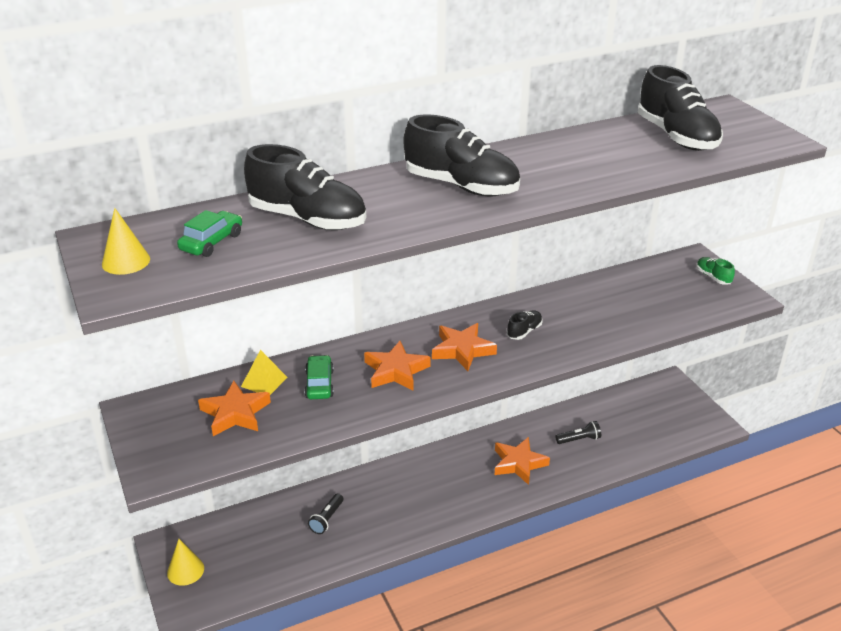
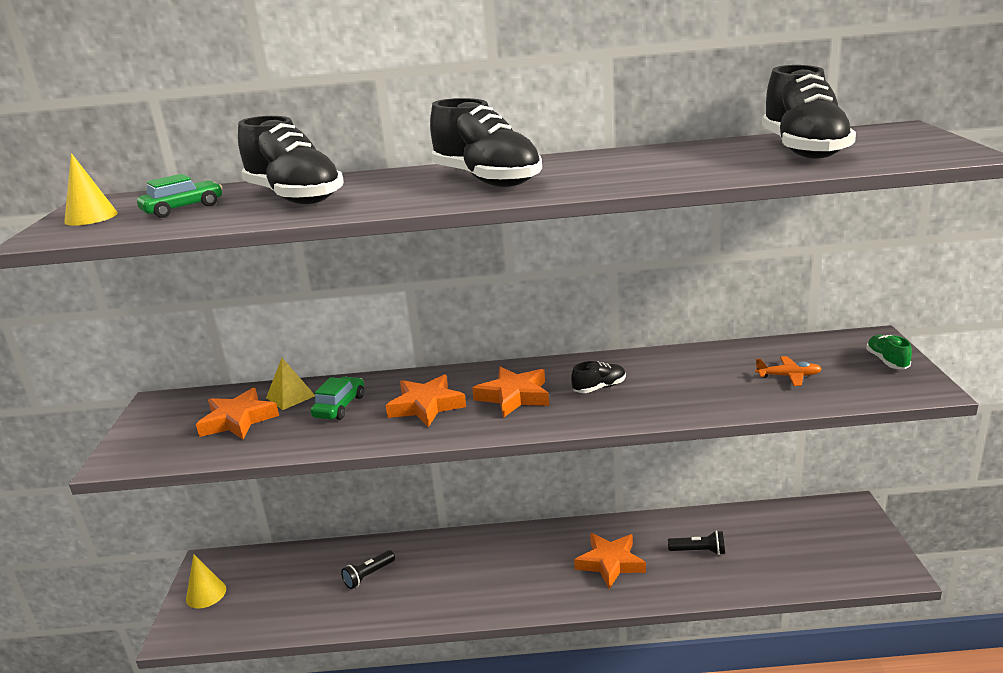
camera: 25 degrees right, 10 degrees down
none -> orange plane [755,356,822,386]

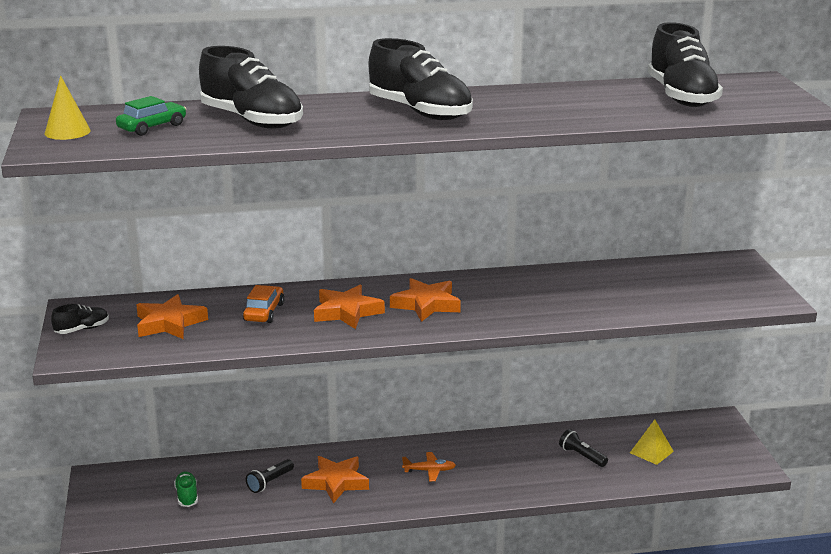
camera: 10 degrees left, 0 degrees up
yellow cone [186,554,226,609] -> none
yellow pyramid [266,358,315,410] -> yellow pyramid moved to [630,419,674,465]
green car [311,377,364,420] -> orange car [243,285,284,323]
black shoe [571,361,626,393] -> black shoe moved to [51,304,109,334]
orange star [574,533,646,589] -> orange star moved to [301,456,369,504]
black flashlight [668,531,725,555] -> black flashlight turned 135 degrees counterclockwise [559,429,608,467]
orange plane [755,356,822,386] -> orange plane moved to [402,452,456,481]
green shoe [866,335,912,369] -> green shoe moved to [174,472,198,507]

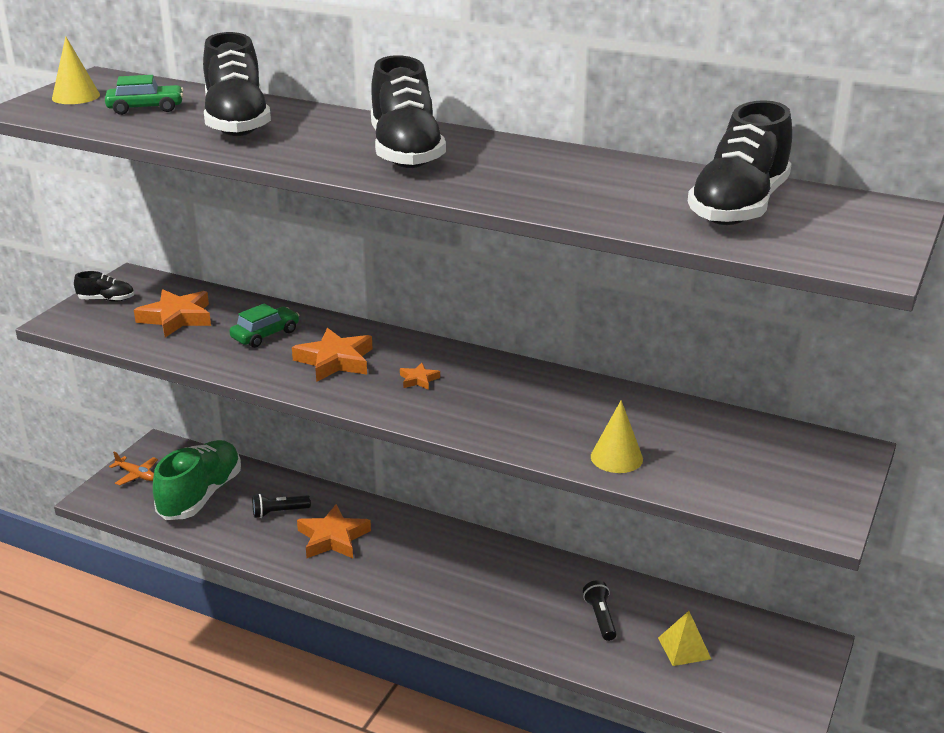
camera: 35 degrees right, 5 degrees up
green shoe [174,472,198,507] -> green shoe [153,440,241,520], size x2.21
orange car [243,285,284,323] -> green car [229,303,299,348]
orange star [390,278,461,322] -> orange star [400,363,440,390], size x0.49
orange plane [402,452,456,481] -> orange plane moved to [109,452,158,486]
none -> yellow cone [591,400,643,473]

